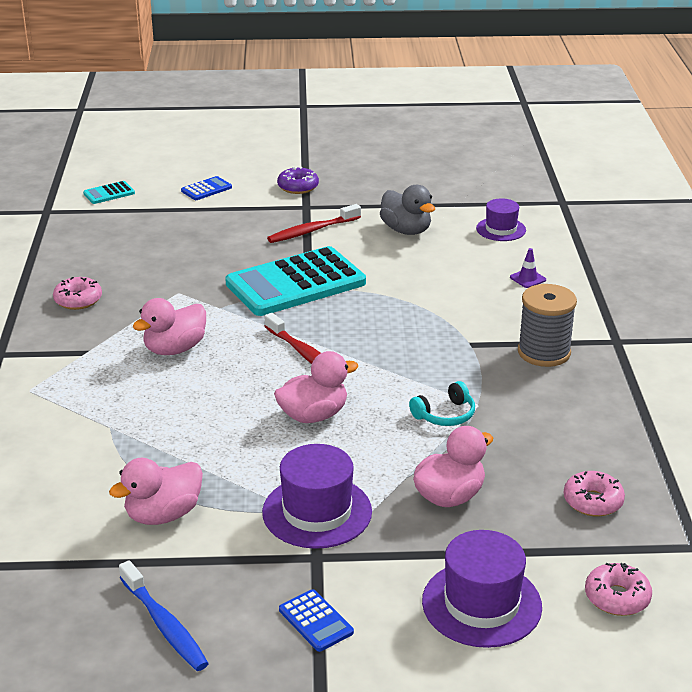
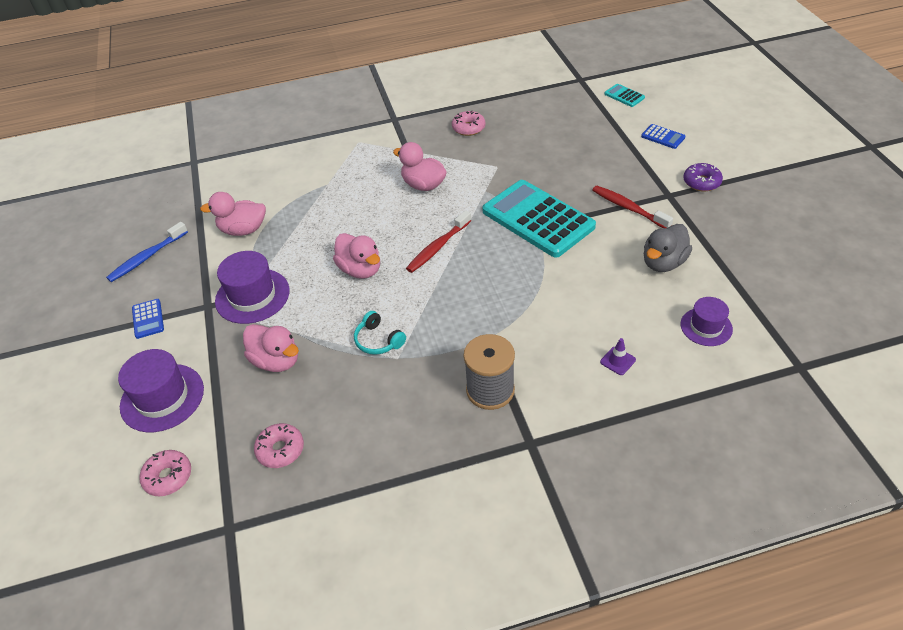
camera: 80 degrees right, 15 degrees up
pink duck [109,458,203,525] -> pink duck turned 45 degrees counterclockwise [200,192,266,236]
blue calculator [279,589,354,652] -> blue calculator turned 60 degrees counterclockwise [132,299,164,339]

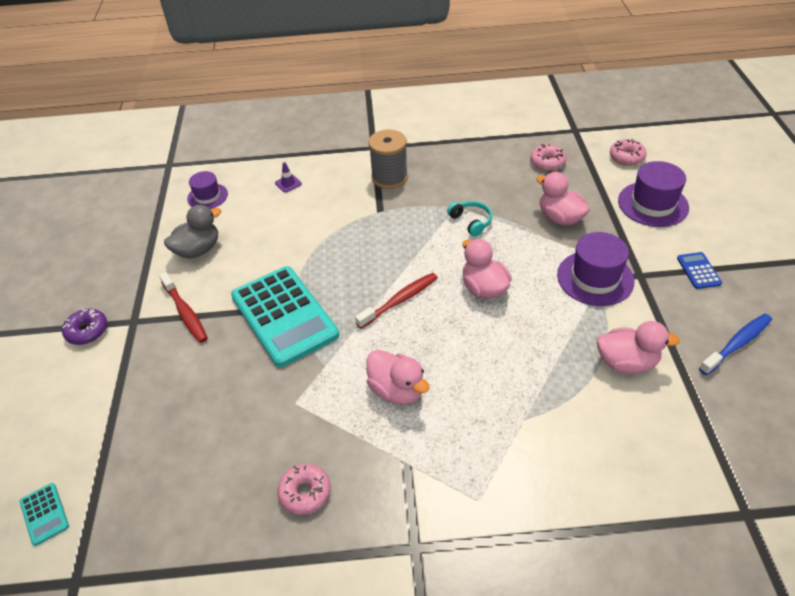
camera: 170 degrees left, 0 degrees up
blue calculator [641,124,685,149] -> none

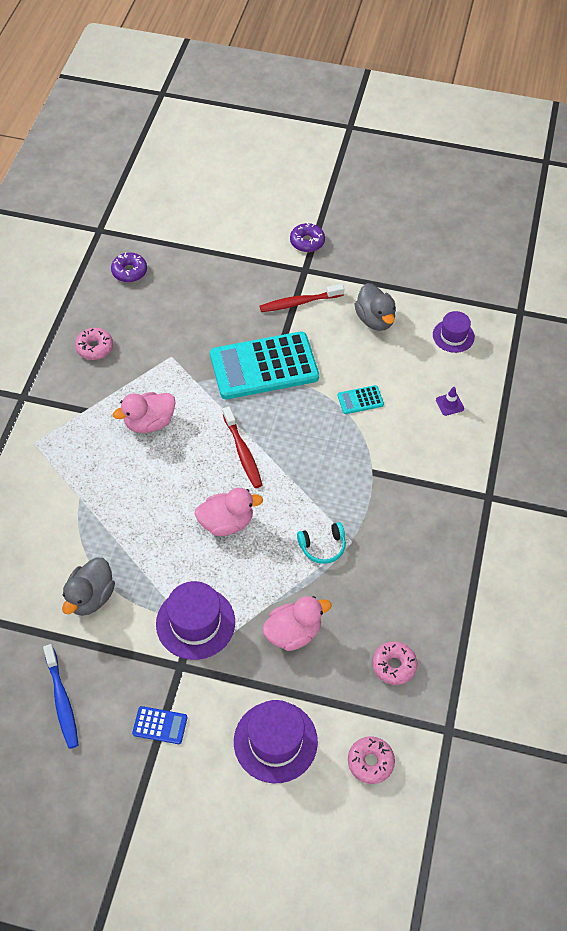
camera: 105 degrees right, 10 degrees up
turquoise calculator [20,483,69,546] -> turquoise calculator moved to [338,385,384,414]
grey spool [368,130,408,189] -> none
pink duck [597,321,680,374] -> grey duck [62,558,115,616]
none -> purple donut [111,252,147,282]

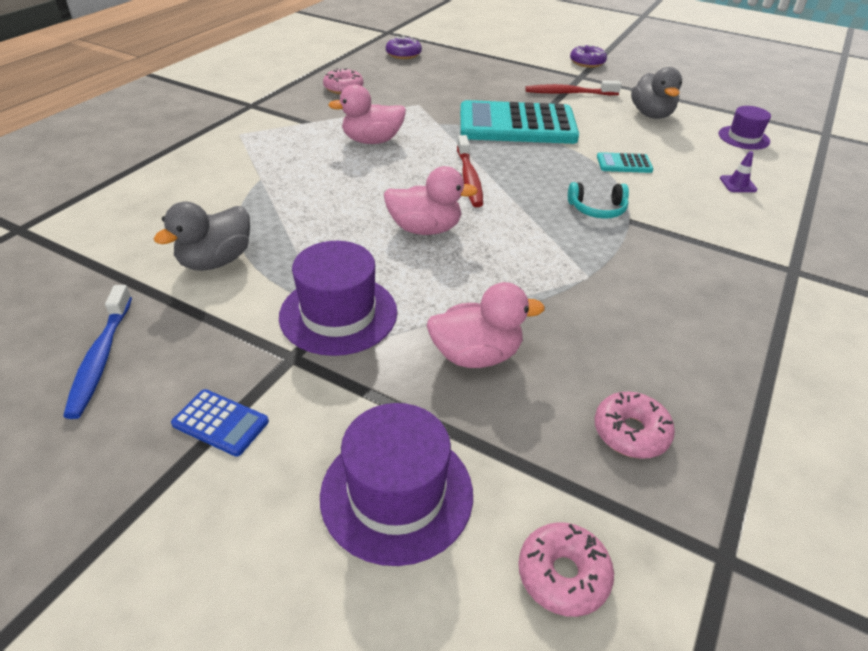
camera: 15 degrees right, 15 degrees down
turquoise headphones [297,522,346,564] -> turquoise headphones moved to [568,182,629,219]

